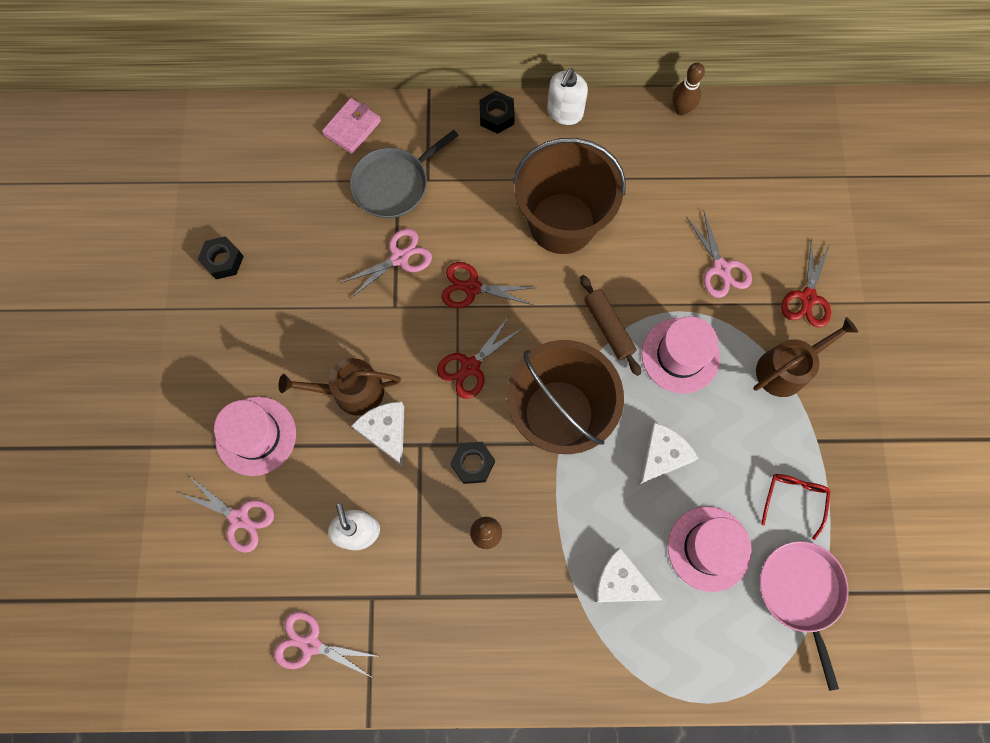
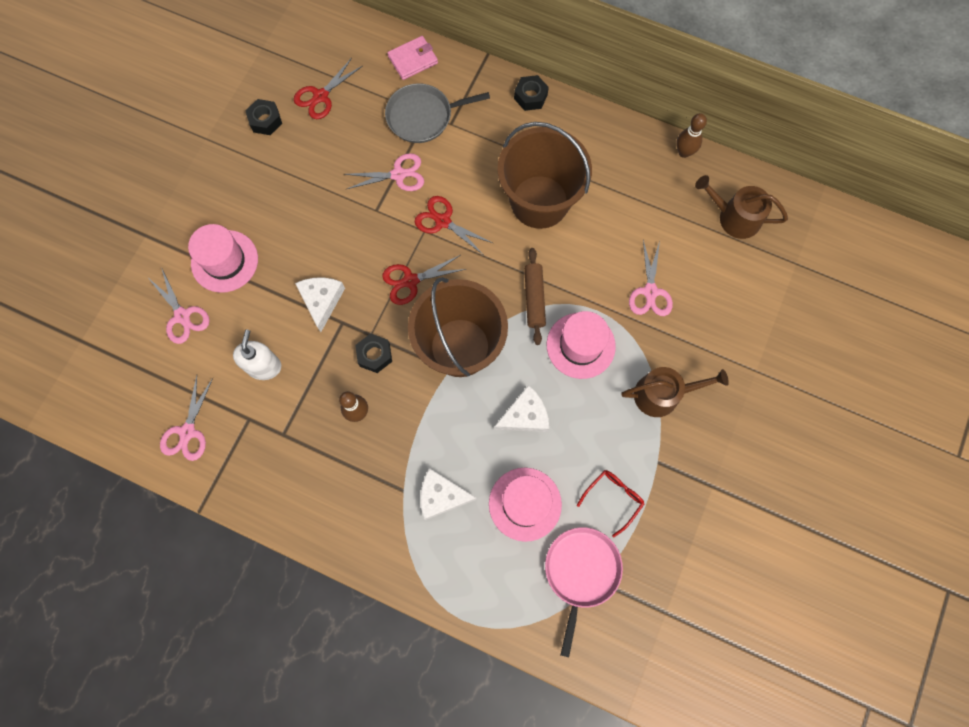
camera: 25 degrees right, 0 degrees up
pink scissors [274,611,382,678] -> pink scissors turned 120 degrees counterclockwise [160,375,213,461]
brown watering can [279,358,401,416] -> brown watering can moved to [695,175,788,239]
white soap dispenser [547,68,588,125] -> none
white cheese [594,548,662,602] -> white cheese turned 45 degrees counterclockwise [420,468,477,520]
red scissors [781,238,831,328] -> red scissors moved to [294,58,362,119]

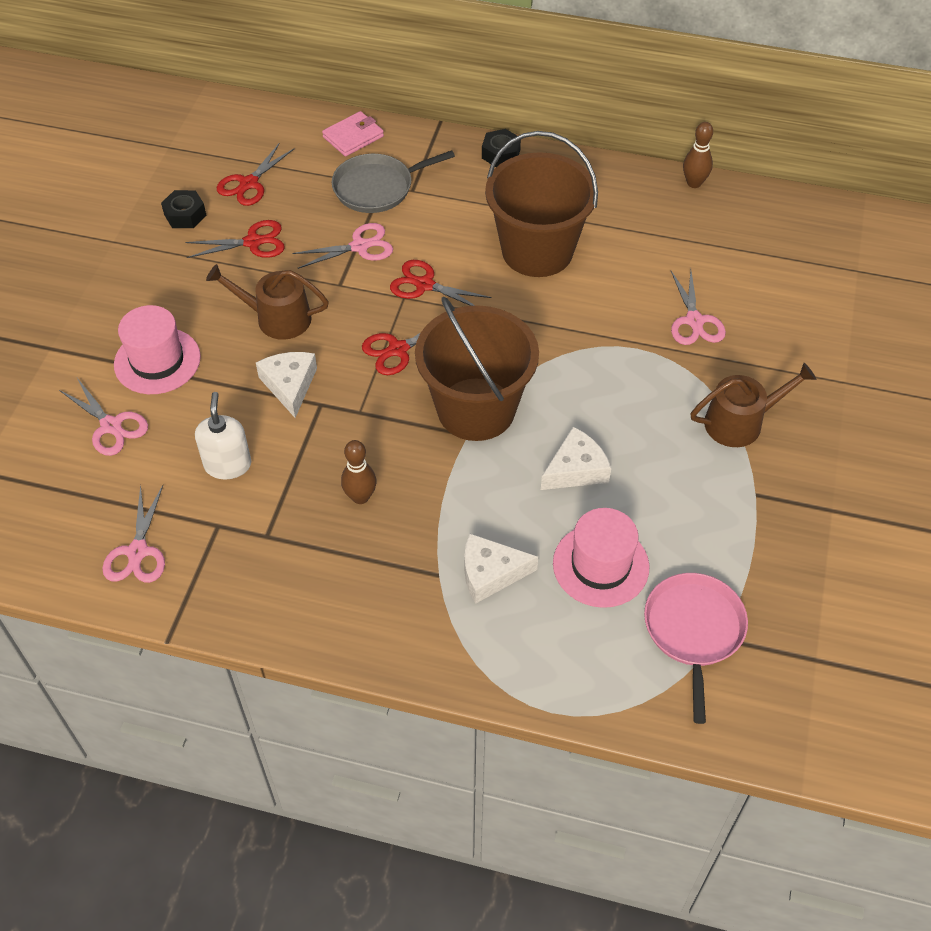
camera: 10 degrees left, 20 degrees down
black nut [355,333,392,373] -> none
brown rolling pin [524,248,546,345] -> none
pink hat [547,311,616,379] -> none
red glasses [577,470,644,537] -> none
brown watering can [695,175,788,239] -> brown watering can moved to [206,264,329,340]
none -> red scissors [185,220,285,258]

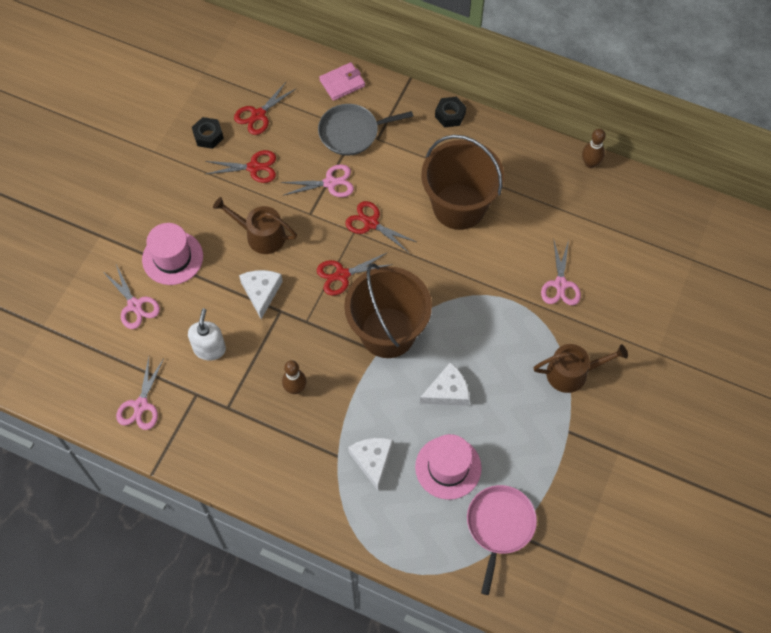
camera: 10 degrees right, 10 degrees up
white cheese [464,534,538,604] -> white cheese turned 75 degrees clockwise [348,438,393,490]

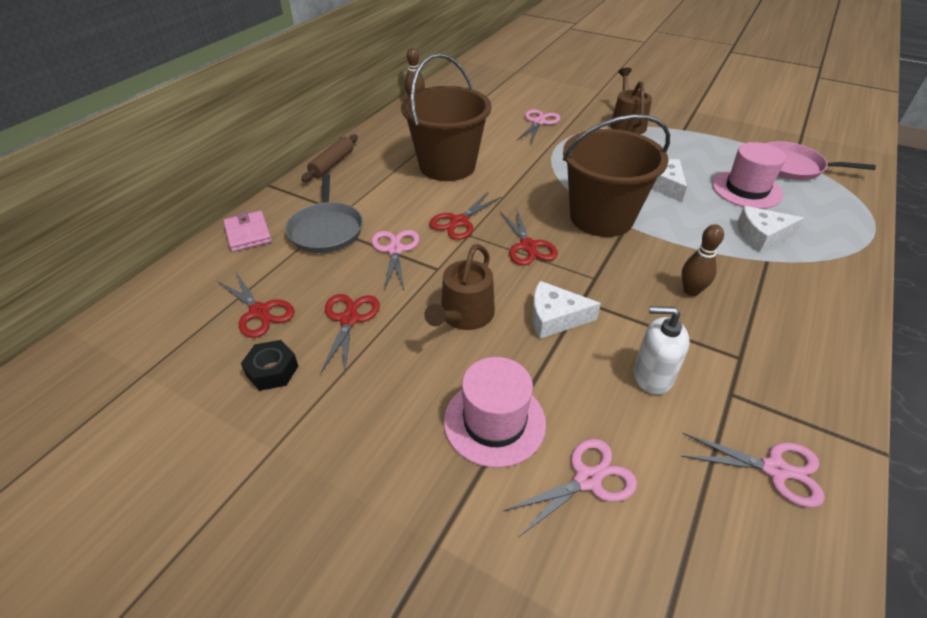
camera: 85 degrees left, 20 degrees down
black nut [435,97,466,127] -> brown rolling pin [301,134,358,182]
pink scissors [541,240,581,305] -> pink scissors turned 75 degrees counterclockwise [517,109,560,143]

